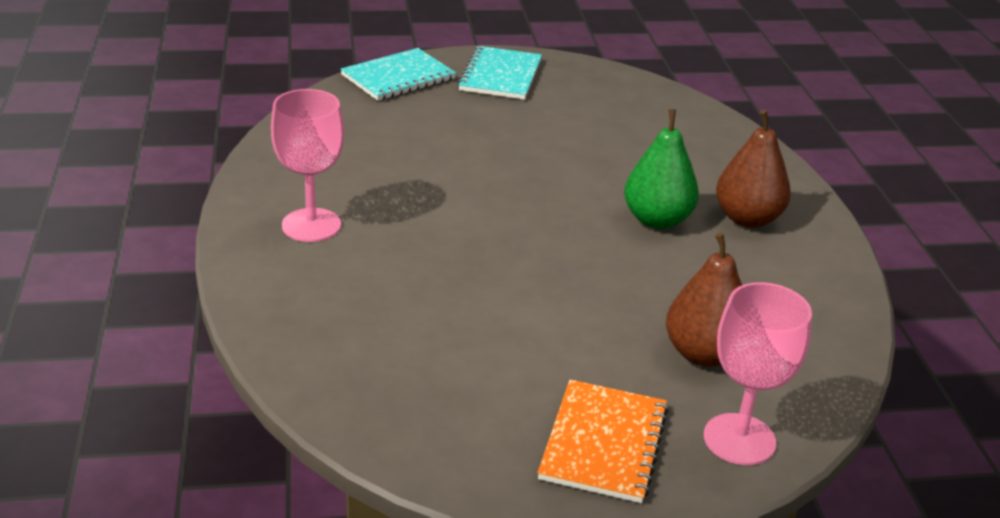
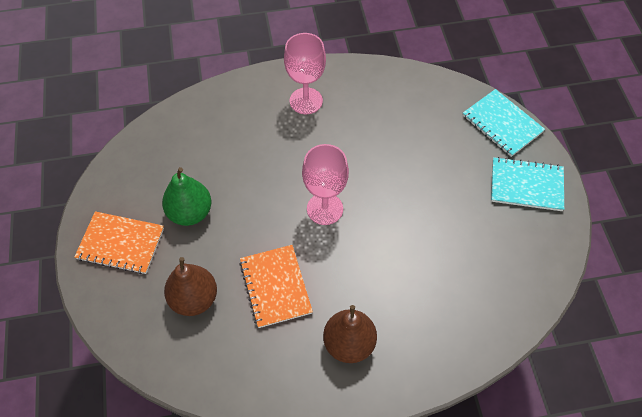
camera: 90 degrees right, 25 degrees up
green pear [624,109,699,229] -> green pear moved to [162,167,211,226]
pink goblet [704,282,812,465] -> pink goblet moved to [302,144,349,225]
none -> orange notebook [239,245,313,328]

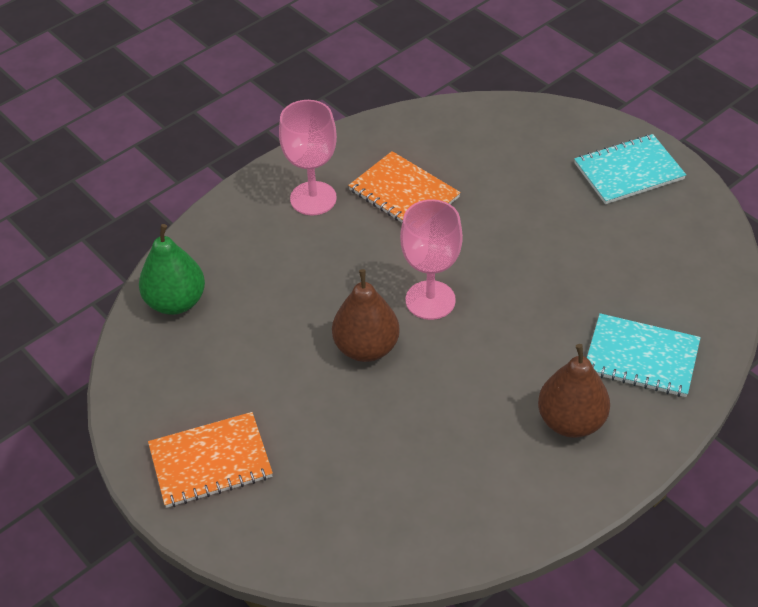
camera: 30 degrees left, 10 degrees down
green pear [162,167,211,226] -> green pear moved to [139,224,205,315]
brown pear [164,257,217,316] -> brown pear moved to [332,269,400,362]
orange notebook [239,245,313,328] -> orange notebook moved to [348,151,461,222]
turquoise notebook [462,89,545,157] -> turquoise notebook moved to [587,313,701,397]

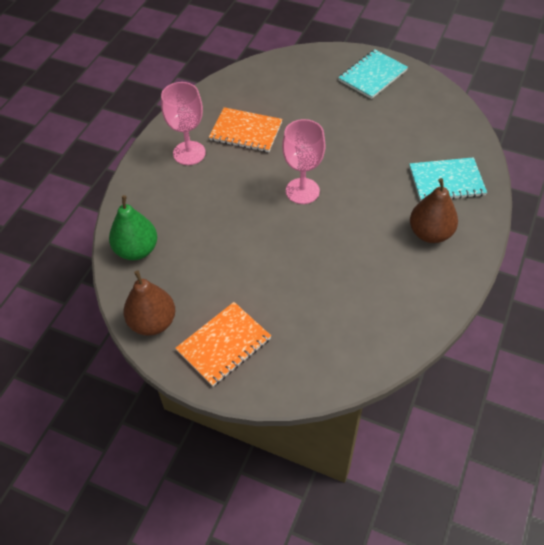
camera: 25 degrees left, 5 degrees up
brown pear [332,269,400,362] -> brown pear moved to [123,271,175,336]

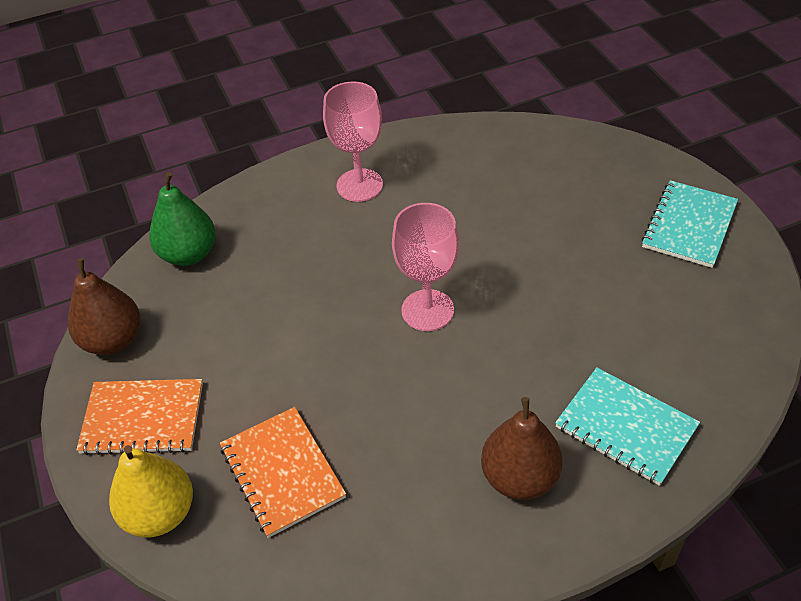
camera: 45 degrees right, 5 degrees down
orange notebook [209,107,282,152] -> orange notebook moved to [220,407,346,538]
turquoise notebook [338,49,408,99] -> turquoise notebook turned 60 degrees counterclockwise [641,180,738,268]
none -> yellow pear [109,445,193,538]

